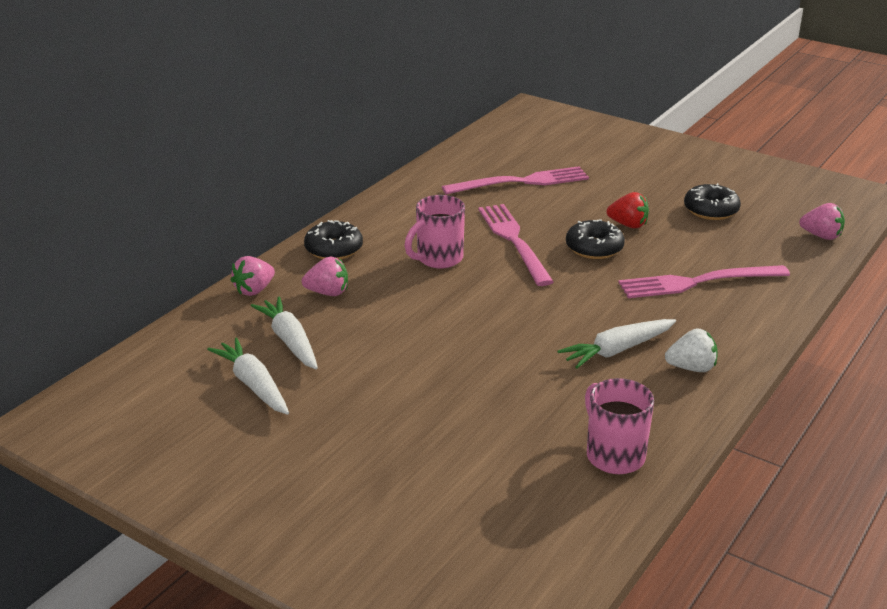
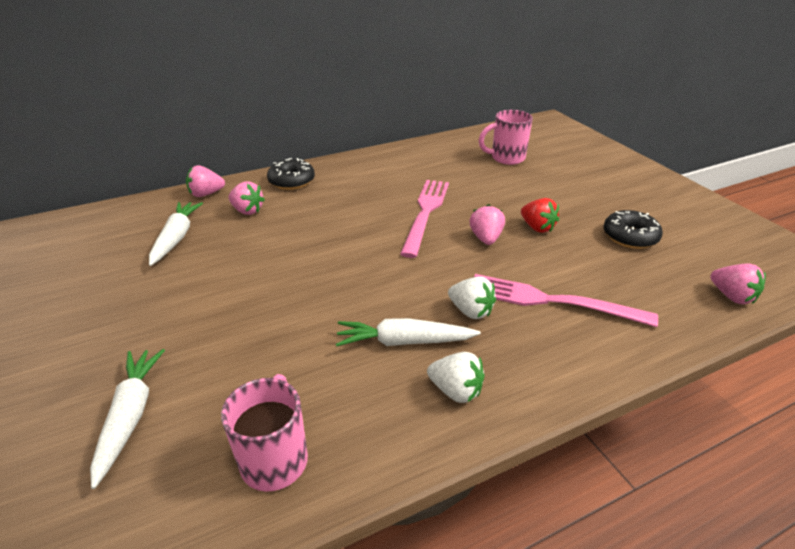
camera: 30 degrees right, 5 degrees up
white carrot [207,338,289,415] -> white carrot moved to [90,349,165,489]
pink mug [404,195,465,268] -> pink mug moved to [479,110,533,165]
pink fork [442,166,589,194] -> none
black donut [566,219,625,259] -> pink strawberry [469,204,505,245]
none -> white strawberry [448,277,496,319]

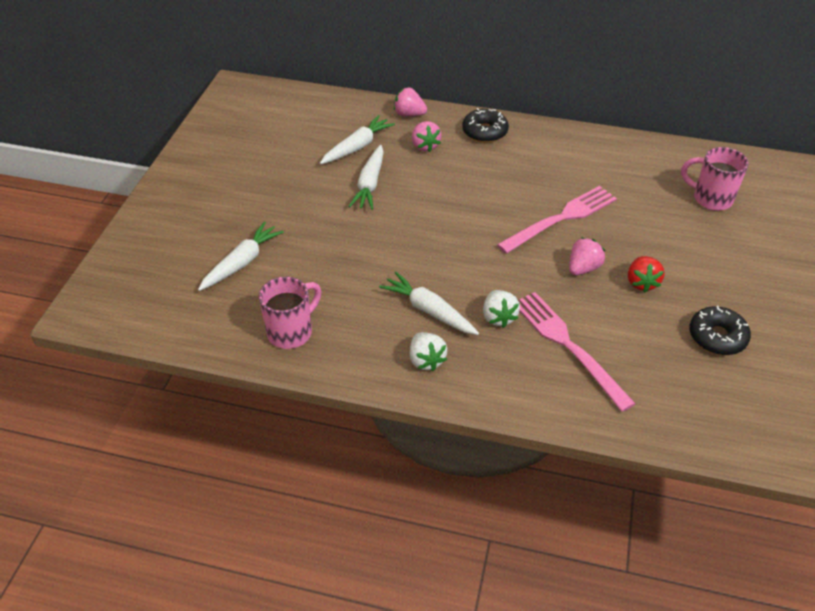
camera: 40 degrees right, 10 degrees up
pink strawberry [710,264,766,304] -> none
none -> white carrot [349,145,384,210]

